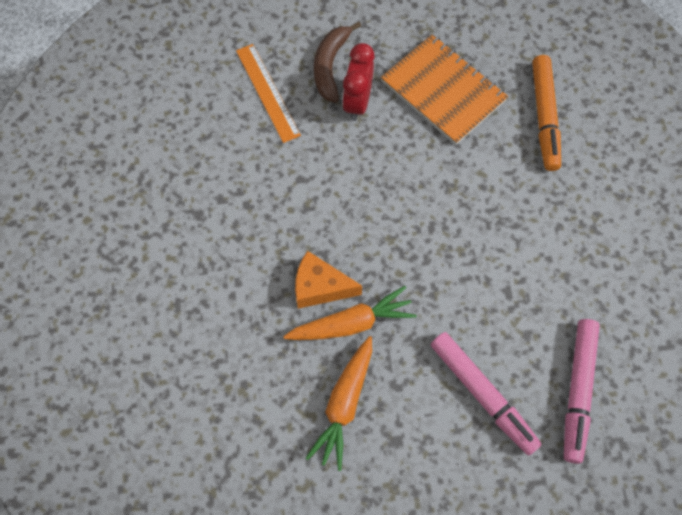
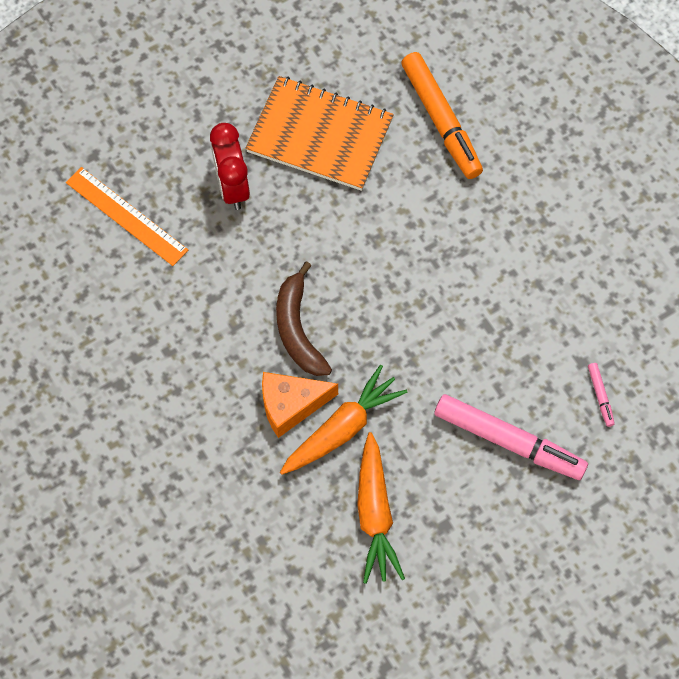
camera: 25 degrees left, 0 degrees up
brown banana [314,22,361,103] -> brown banana moved to [276,261,332,376]
pink marker [564,319,600,464] -> pink marker [588,363,615,427], size x0.42

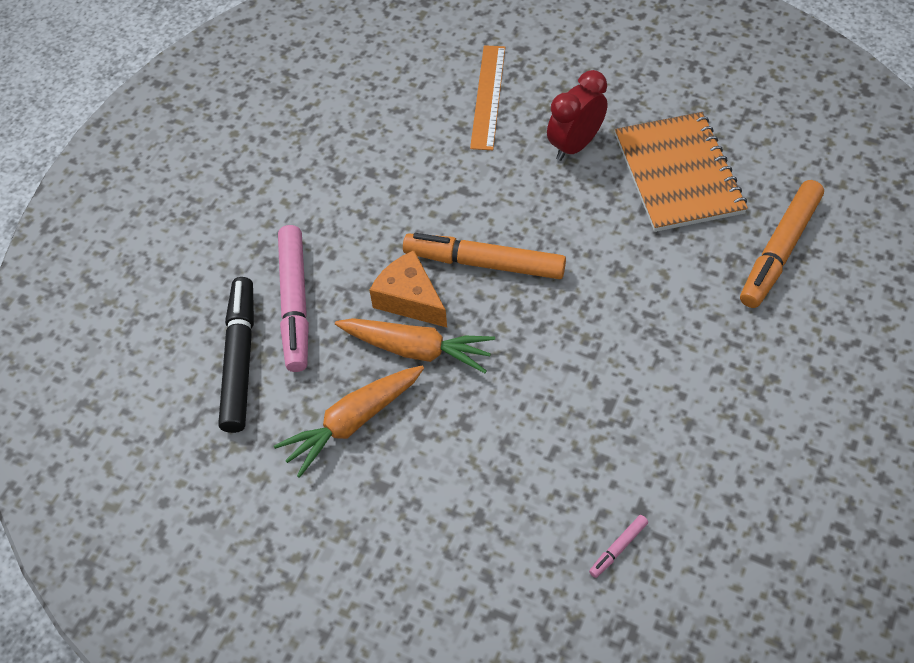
camera: 60 degrees right, 10 degrees down
brown banana [276,261,332,376] -> orange marker [403,233,566,279]
pink marker [434,394,588,480] -> pink marker moved to [278,225,309,372]
none -> black marker [218,277,254,433]

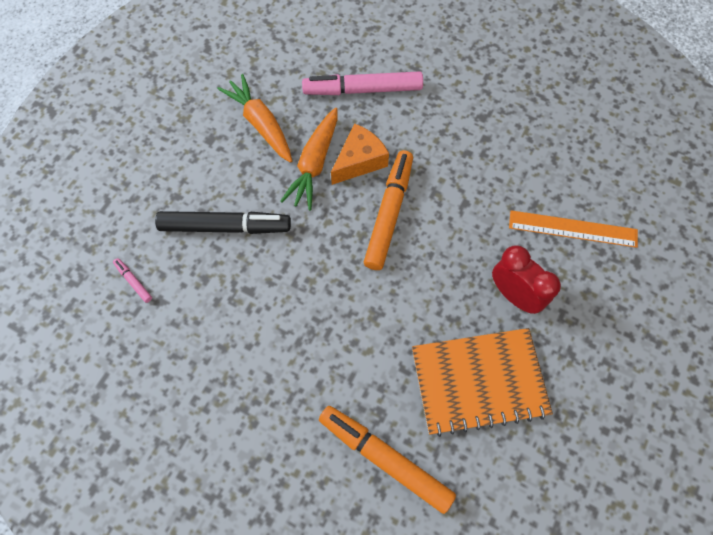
camera: 90 degrees right, 10 degrees up
black marker [218,277,254,433] -> black marker moved to [155,211,291,234]

